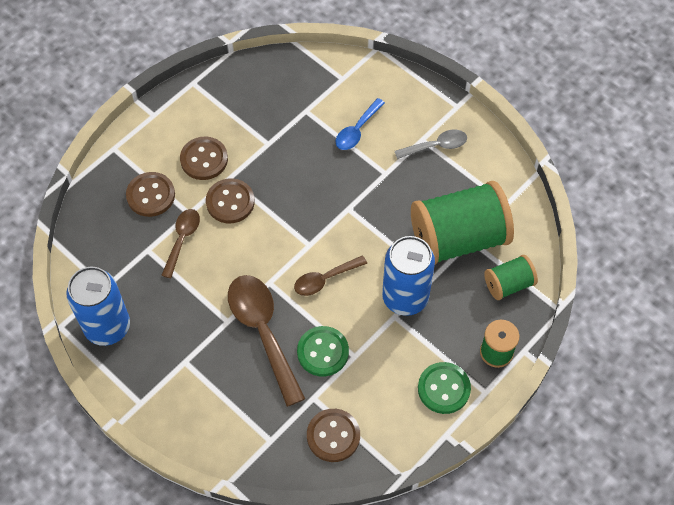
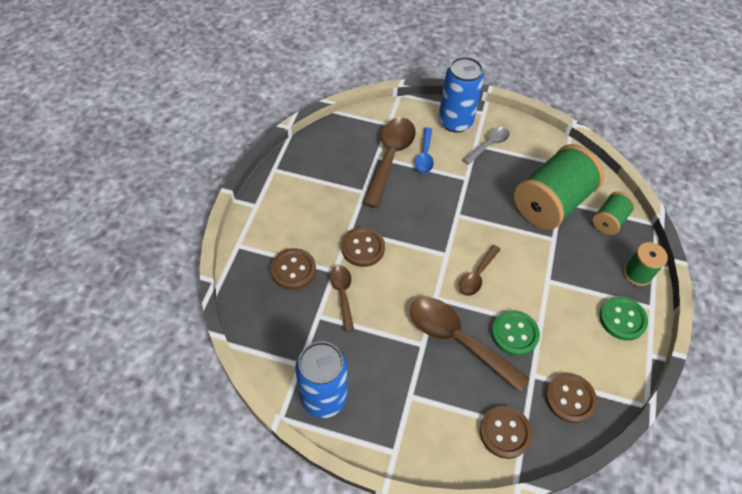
camera: 30 degrees left, 5 degrees down
brown button [180,137,228,180] -> brown button moved to [480,406,532,459]
blue can [382,236,435,316] -> blue can moved to [439,57,484,133]
none -> brown spoon [363,118,416,208]

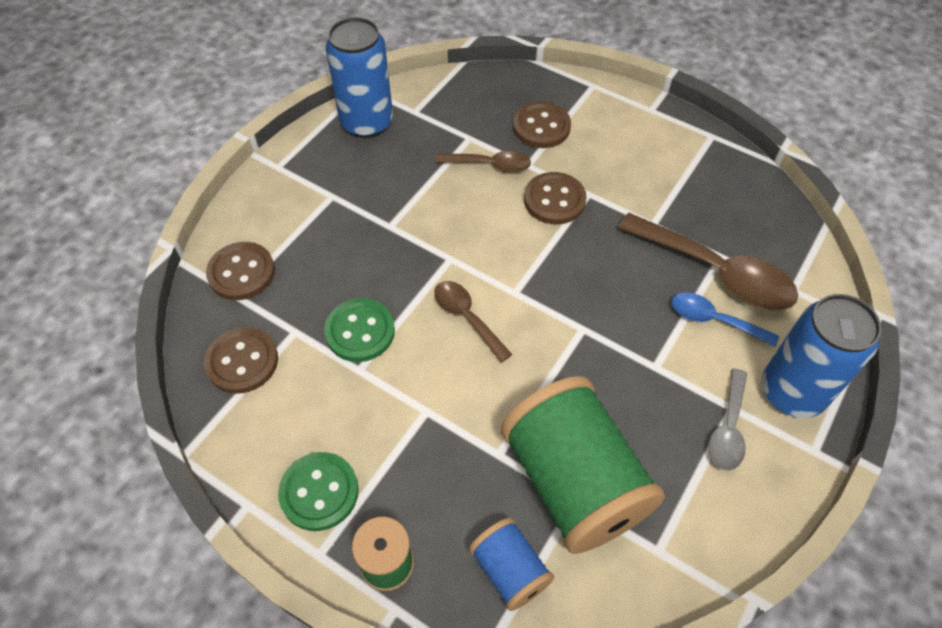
camera: 110 degrees right, 0 degrees up
brown spoon [410,297,530,392] -> none
grey spoon [463,127,510,165] -> grey spoon turned 45 degrees clockwise [708,368,747,471]
green spool [593,191,635,235] -> blue spool [469,518,554,611]

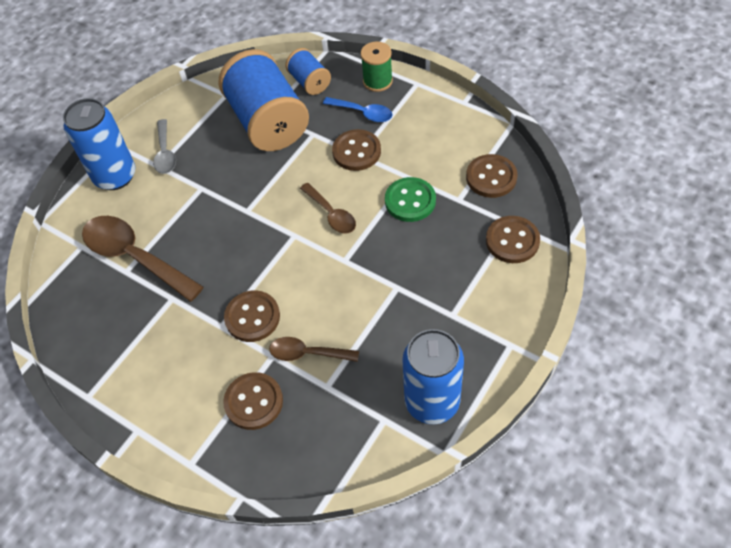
camera: 175 degrees left, 0 degrees up
green button [278,452,359,531] -> none
green spool [501,376,665,554] -> blue spool [218,49,309,151]
blue spoon [672,292,779,347] -> blue spoon moved to [323,97,393,122]
grey spoon [708,368,747,471] -> grey spoon turned 150 degrees clockwise [153,119,176,174]
none -> brown button [332,129,381,171]

